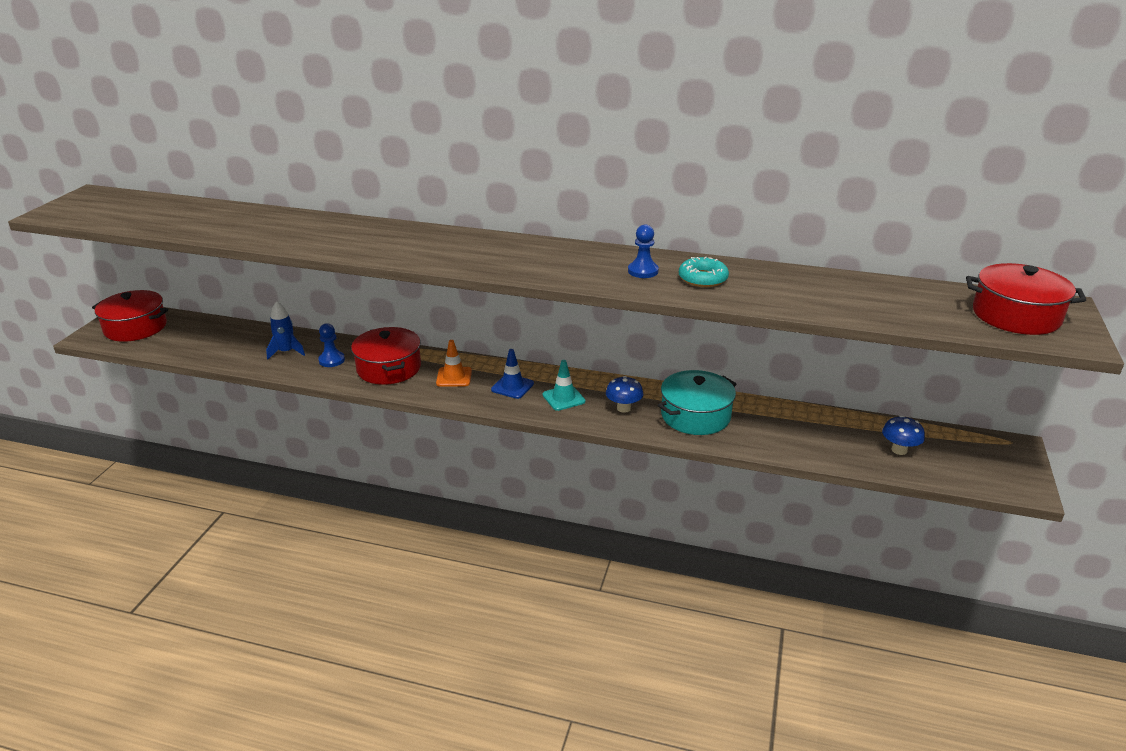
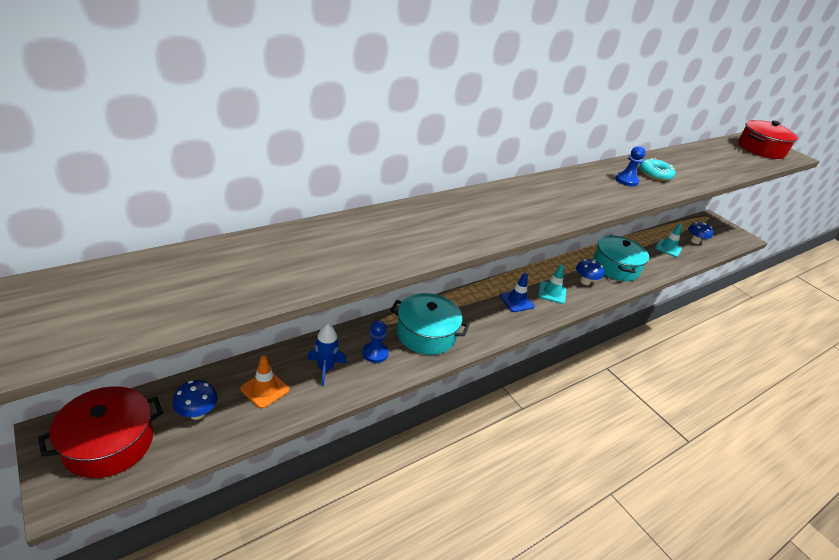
camera: 55 degrees left, 5 degrees up
red pot [351,327,421,385] -> turquoise pot [390,293,469,355]
orange traffic cone [436,340,472,387] -> orange traffic cone moved to [240,355,289,409]
none -> blue mushroom [172,380,218,420]
none -> turquoise traffic cone [655,223,682,257]

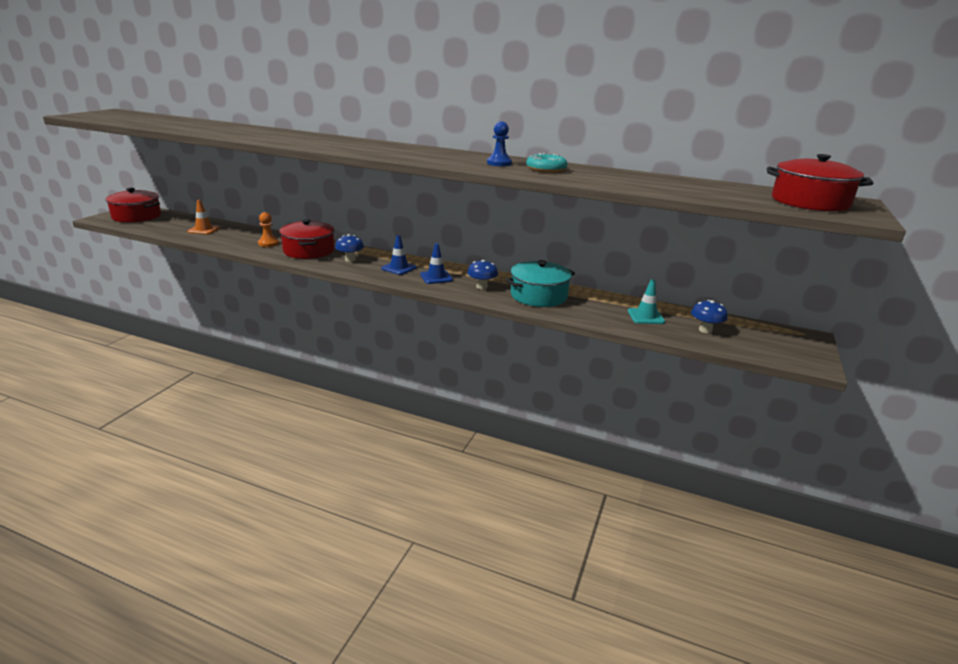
camera: 60 degrees right, 10 degrees down
blue mushroom [172,380,218,420] -> blue mushroom moved to [335,234,364,262]
blue rocket [307,323,347,386] -> none
blue pawn [362,320,389,363] -> orange pawn [258,212,279,247]
turquoise pot [390,293,469,355] -> red pot [279,219,335,259]
turquoise traffic cone [538,265,566,304] -> blue traffic cone [420,243,453,284]

